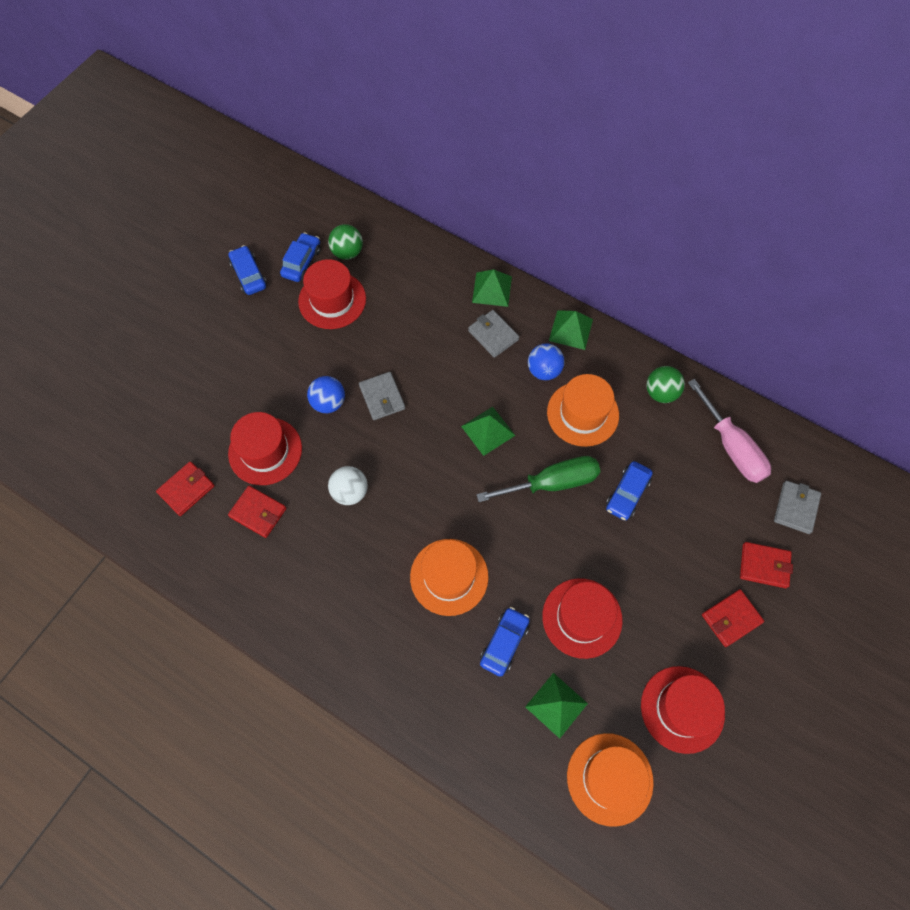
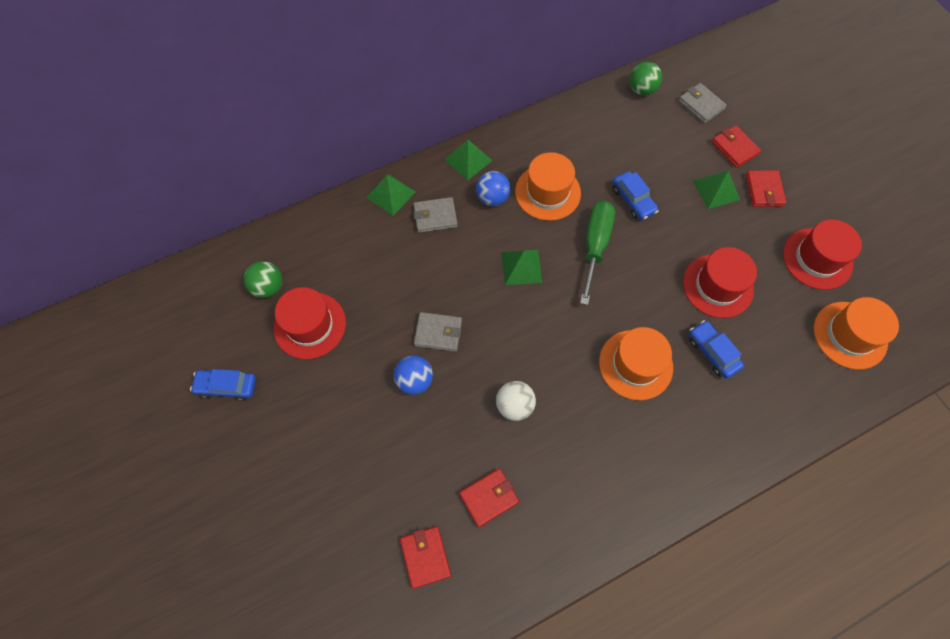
camera: 60 degrees left, 0 degrees up
red hat [228,412,302,485] -> none
blue car [280,232,321,282] -> none
green pyramid [525,673,588,739] -> green pyramid moved to [693,171,740,209]
green ball [646,366,685,403] -> green ball moved to [629,62,662,96]
pink screwdriver [688,379,771,483] -> none
red wallet [740,542,793,588] -> red wallet turned 75 degrees counterclockwise [712,125,761,168]

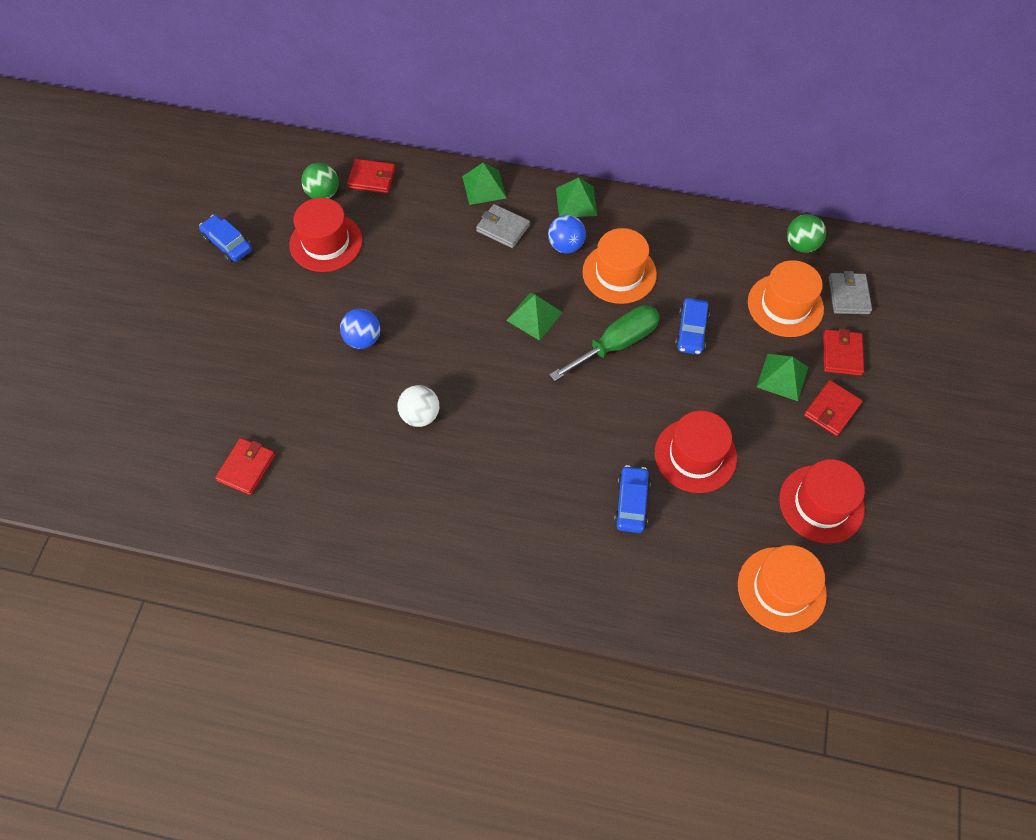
camera: 40 degrees right, 5 degrees down
grey wallet [414,312,462,352] -> none
red wallet [459,468,519,527] -> red wallet moved to [347,159,396,193]
orange hat [599,327,673,400] -> orange hat moved to [748,260,824,337]

